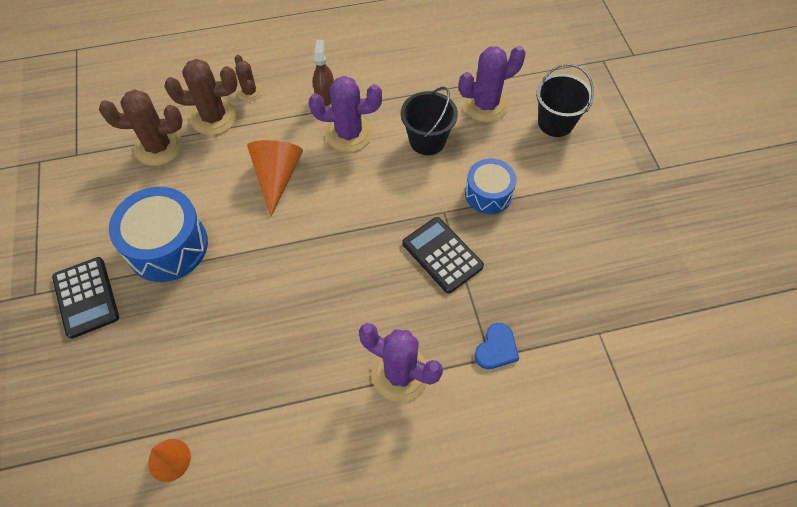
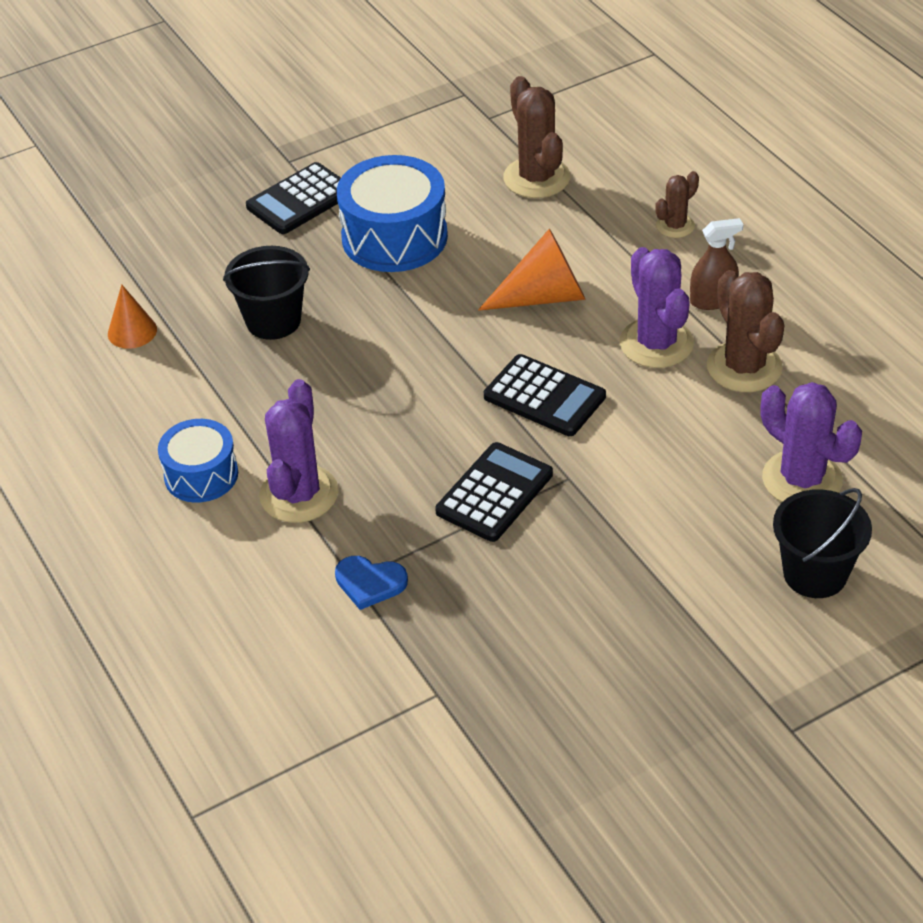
camera: 75 degrees right, 15 degrees down
brown cactus [164,59,237,135] -> brown cactus moved to [707,270,784,392]
black bucket [401,87,458,155] -> black bucket moved to [223,246,310,340]
blue drum [465,158,517,214] -> blue drum moved to [158,419,238,503]
none -> black calculator [484,354,606,436]

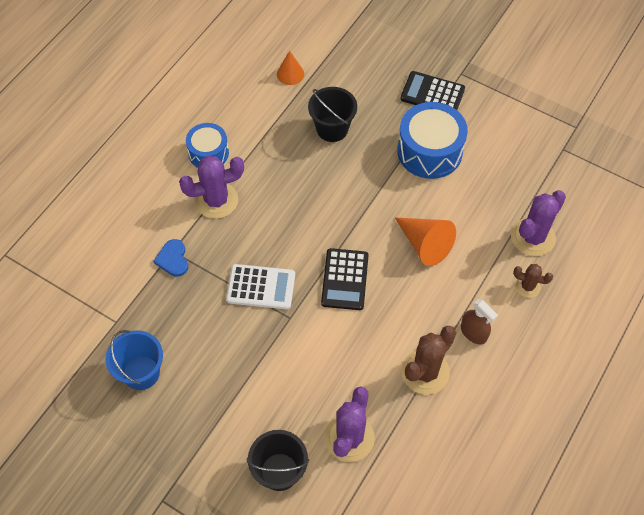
camera: 60 degrees right, 15 degrees up
black calculator [435,442,553,542] -> white calculator [226,264,295,309]
brown cactus [503,76,570,198] -> none
purple cactus [620,247,694,368] -> purple cactus moved to [511,190,566,256]
none -> blue bucket [105,330,163,390]

